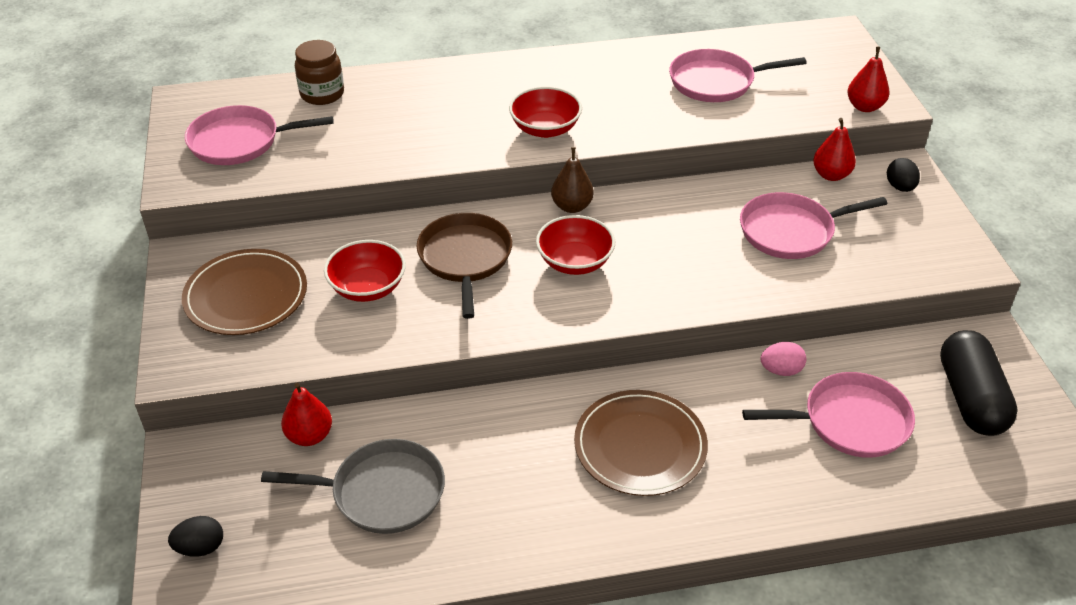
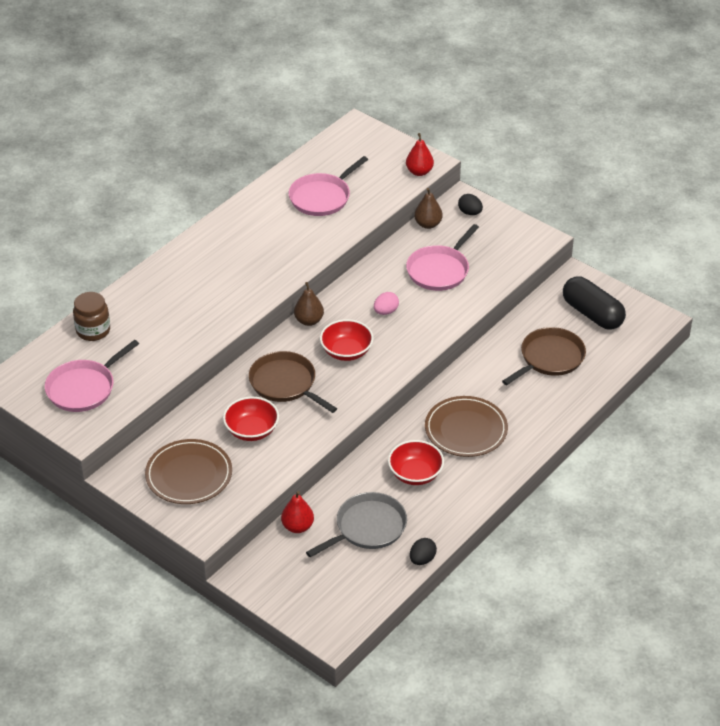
camera: 40 degrees left, 0 degrees up
black egg [168,516,223,557] -> black egg moved to [410,538,437,565]
red bowl [509,86,582,138] -> red bowl moved to [388,440,444,485]
pink pan [742,372,915,458] -> brown pan [502,327,586,385]
pink egg [760,342,806,376] -> pink egg moved to [374,292,399,315]
red pear [813,118,856,181] -> brown pear [414,188,443,229]

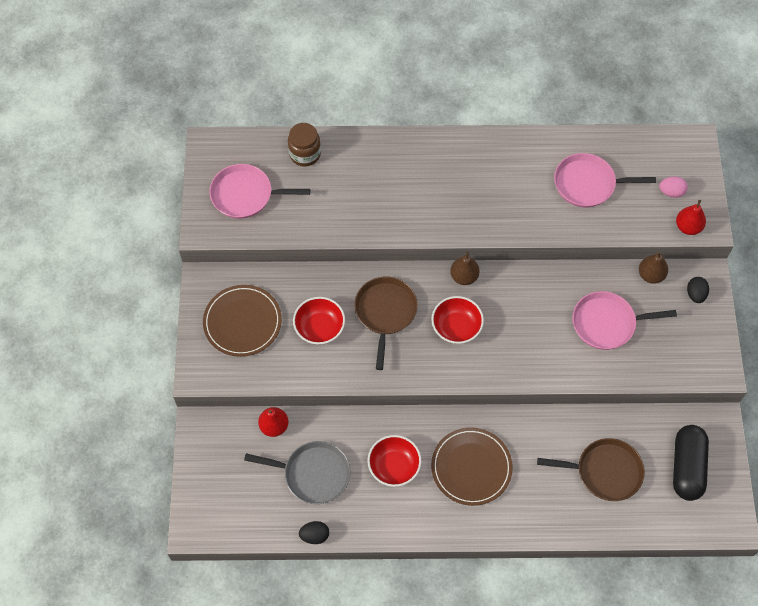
camera: 50 degrees right, 20 degrees up
pink egg [374,292,399,315] -> pink egg moved to [659,177,688,198]

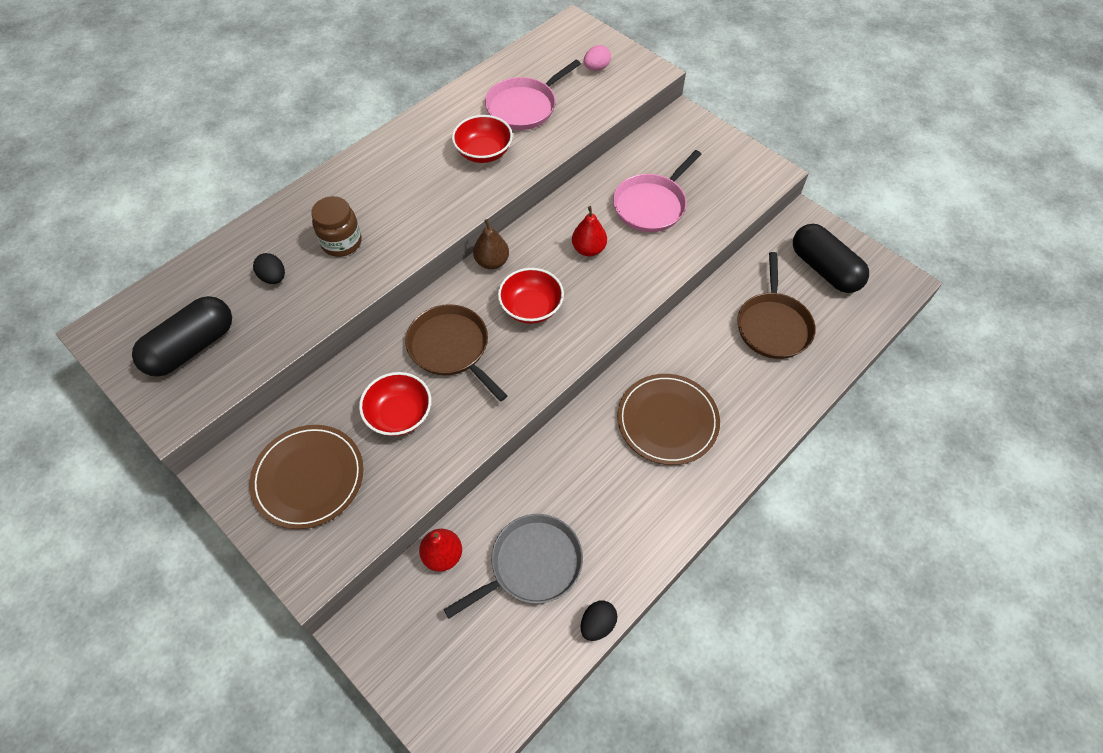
camera: 45 degrees left, 5 degrees down
pink pan [209,164,310,219] -> black capsule [132,296,232,377]
brown jar [288,123,321,166] -> brown jar moved to [311,196,362,257]
red bowl [368,435,421,487] -> red bowl moved to [452,115,513,163]
brown pan [537,438,645,501] -> brown pan turned 135 degrees clockwise [737,252,816,359]
brown pear [639,252,668,284] -> none
red pear [676,200,706,235] -> red pear moved to [572,206,607,256]
black egg [687,277,709,303] -> black egg moved to [253,253,285,284]

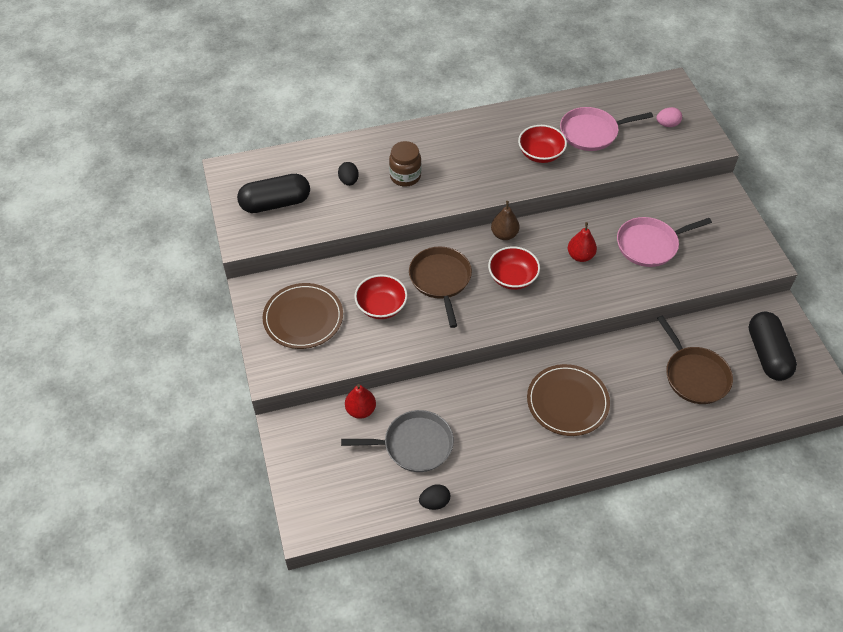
camera: 30 degrees right, 5 degrees down
brown pan [737,252,816,359] -> brown pan turned 60 degrees counterclockwise [657,316,733,404]

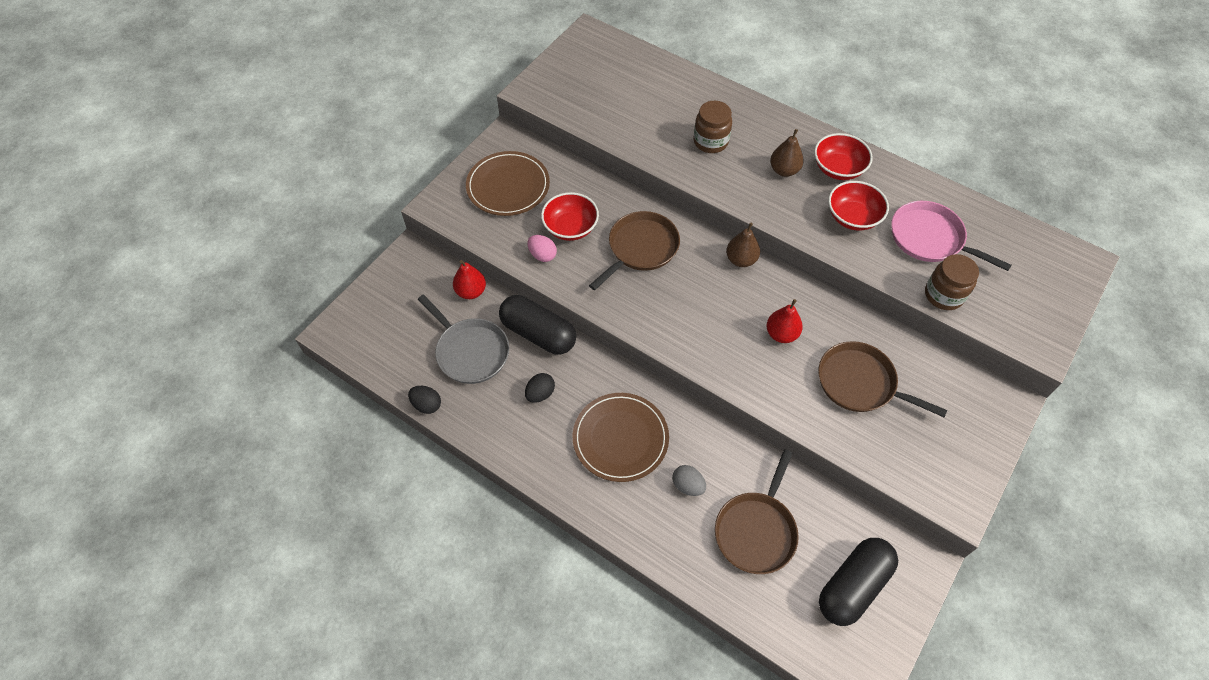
camera: 50 degrees right, 5 degrees up
black capsule [237,174,310,213] -> black capsule moved to [499,295,576,355]
black egg [338,162,359,186] -> black egg moved to [525,373,555,403]
red bowl [488,246,540,290] -> red bowl moved to [814,133,873,180]
pink pan [617,217,712,267] -> brown pan [818,341,947,417]
pink egg [656,107,682,127] -> pink egg moved to [527,235,557,262]
none -> grey egg [672,465,706,496]
none -> brown pear [770,129,804,177]
none -> brown jar [925,254,979,310]

